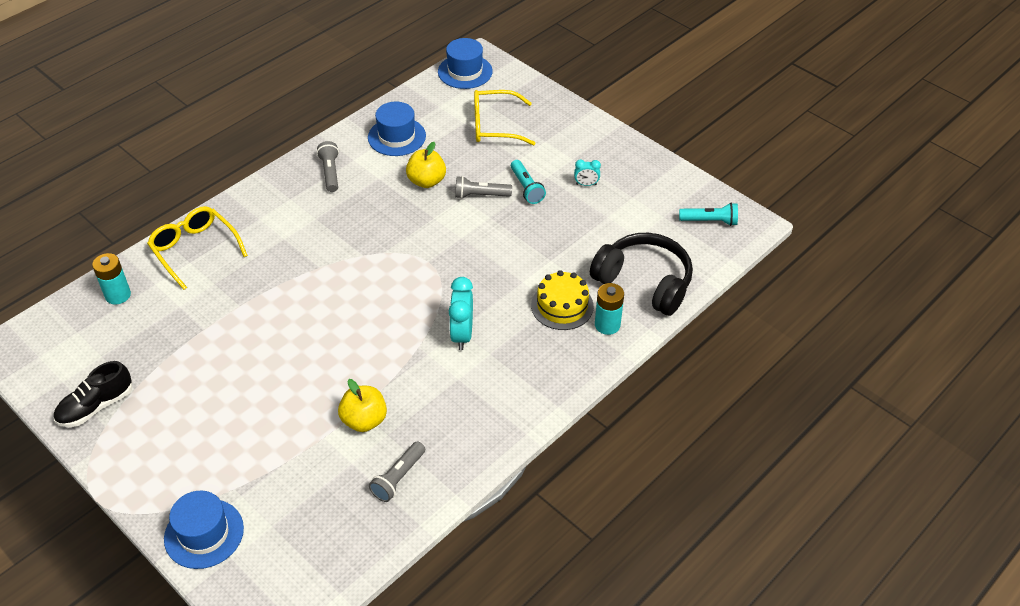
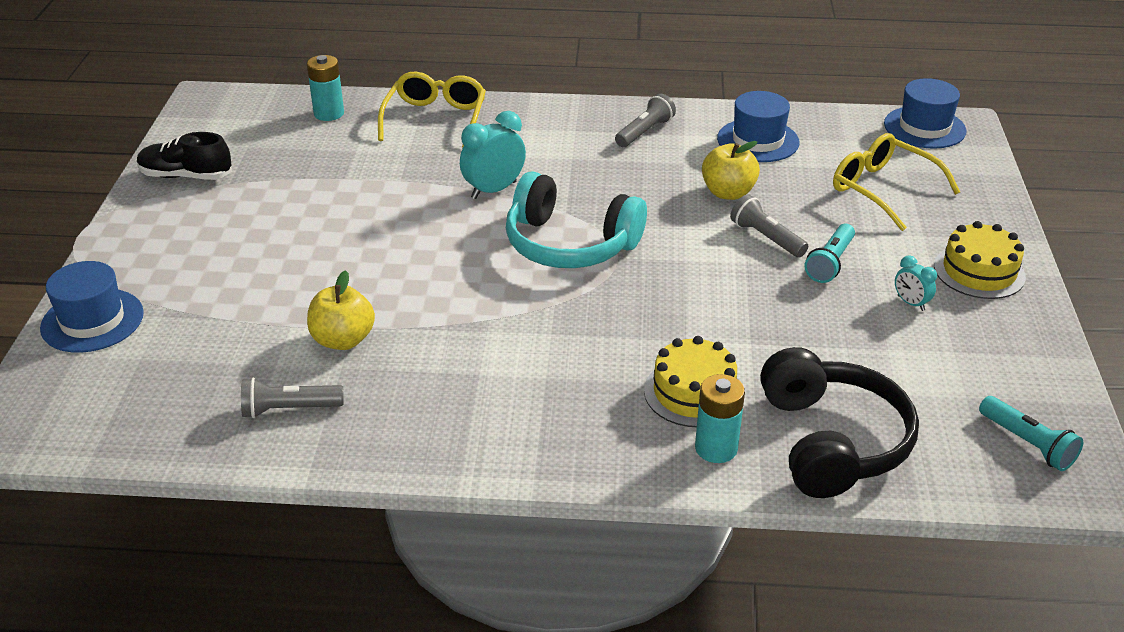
camera: 50 degrees right, 10 degrees down
turquoise clock [449,277,473,350] -> turquoise clock moved to [460,111,526,199]
none -> turquoise headphones [506,171,647,268]
none -> yellow cake [934,221,1026,299]

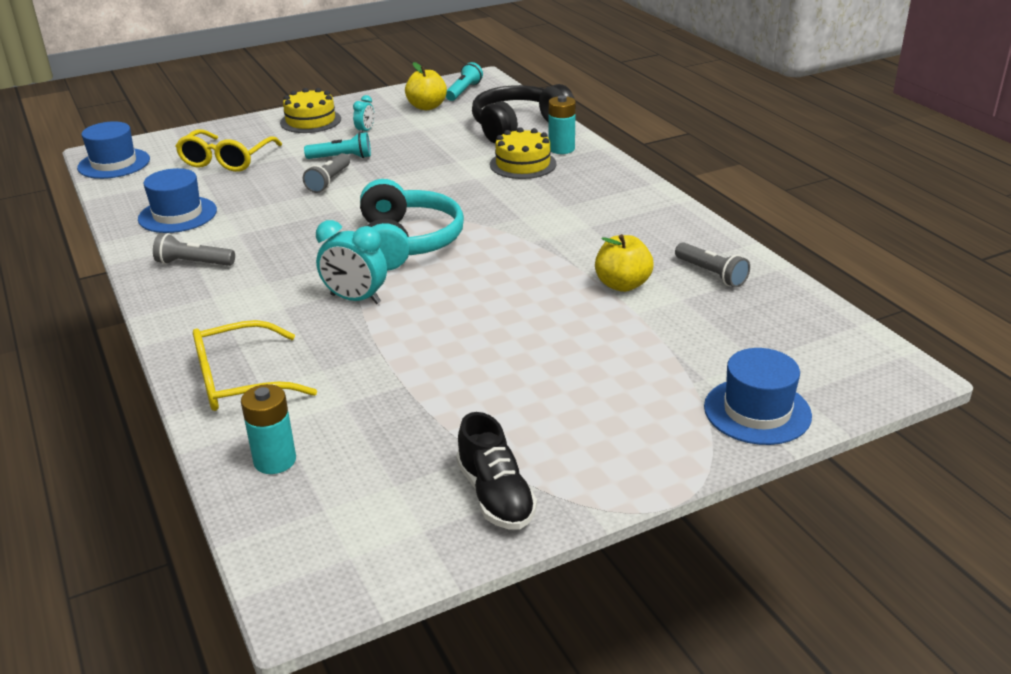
camera: 120 degrees left, 5 degrees down
yellow apple [702,141,760,200] -> yellow apple moved to [405,62,447,110]

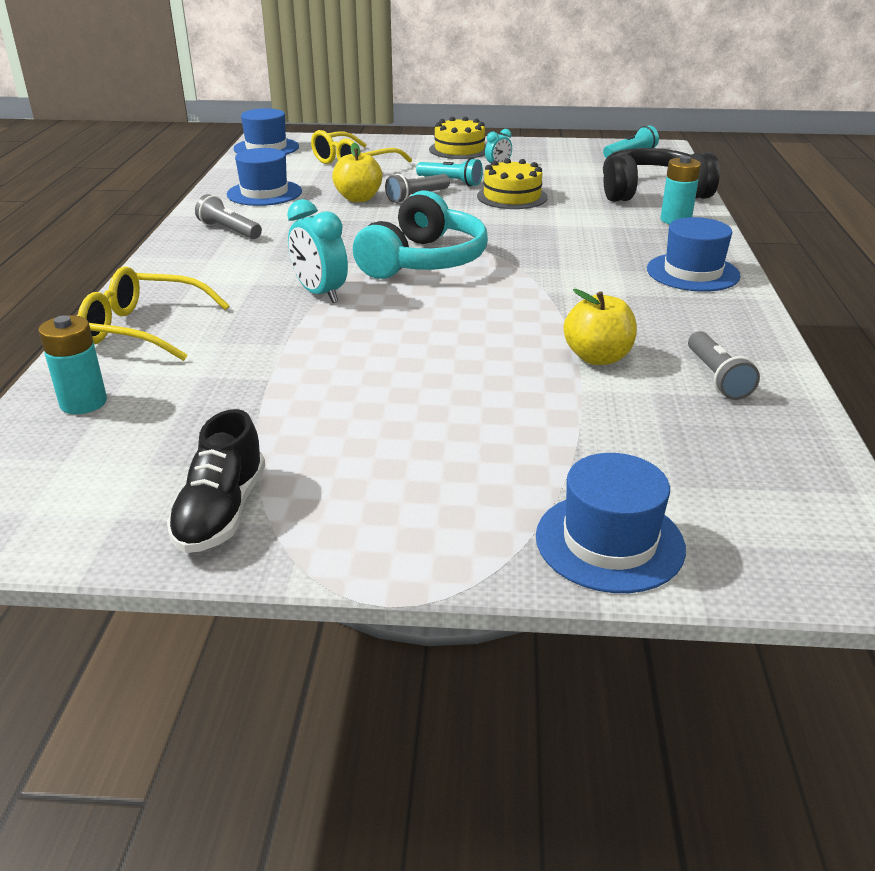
camera: 30 degrees right, 0 degrees up
yellow apple [405,62,447,110] -> yellow apple moved to [332,143,382,202]
yellow cake [490,127,557,179] -> yellow cake moved to [477,158,548,209]
none -> blue hat [647,217,741,292]

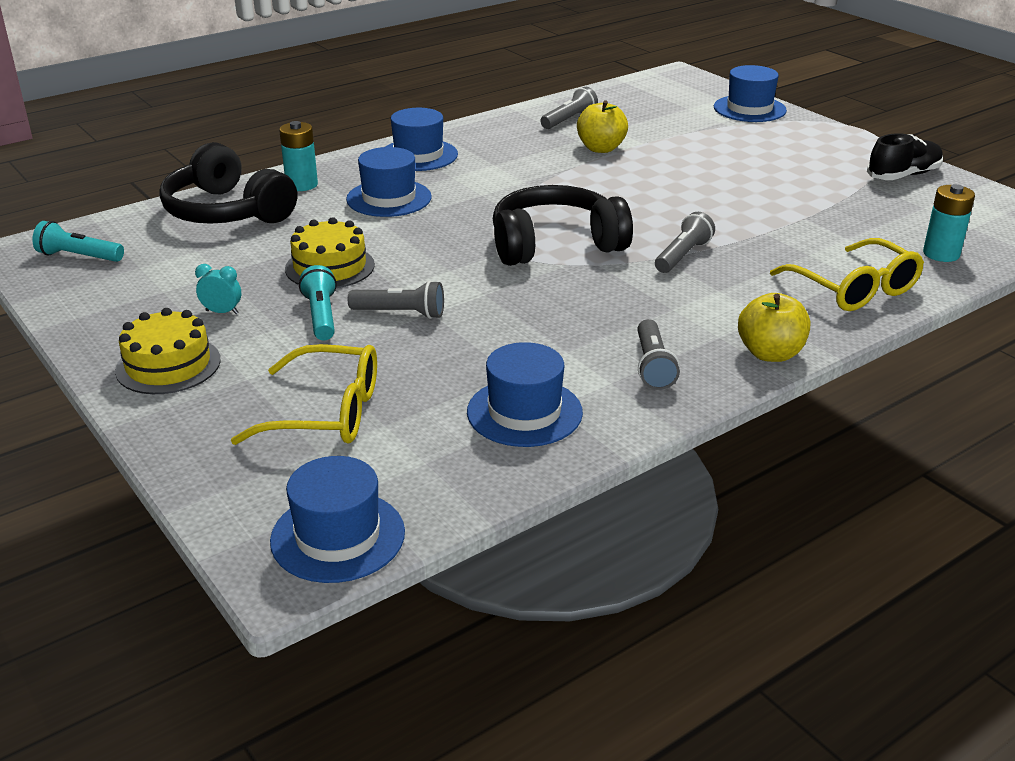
camera: 130 degrees left, 0 degrees up
turquoise clock [287,199,348,303] -> grey flashlight [655,212,715,273]
yellow apple [332,143,382,202] -> yellow apple moved to [738,293,810,362]
turquoise headphones [353,191,488,279] -> black headphones [493,185,633,266]
none -> blue hat [346,147,432,217]

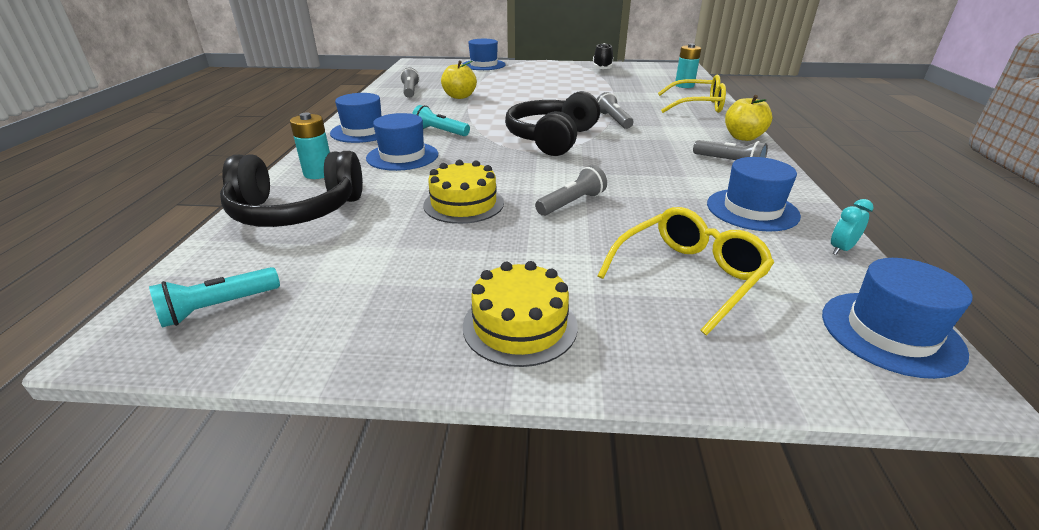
camera: 50 degrees left, 0 degrees up
turquoise clock [195,264,241,314] -> turquoise clock moved to [831,199,873,255]
turquoise flashlight [299,265,337,340] -> turquoise flashlight moved to [412,105,470,136]

